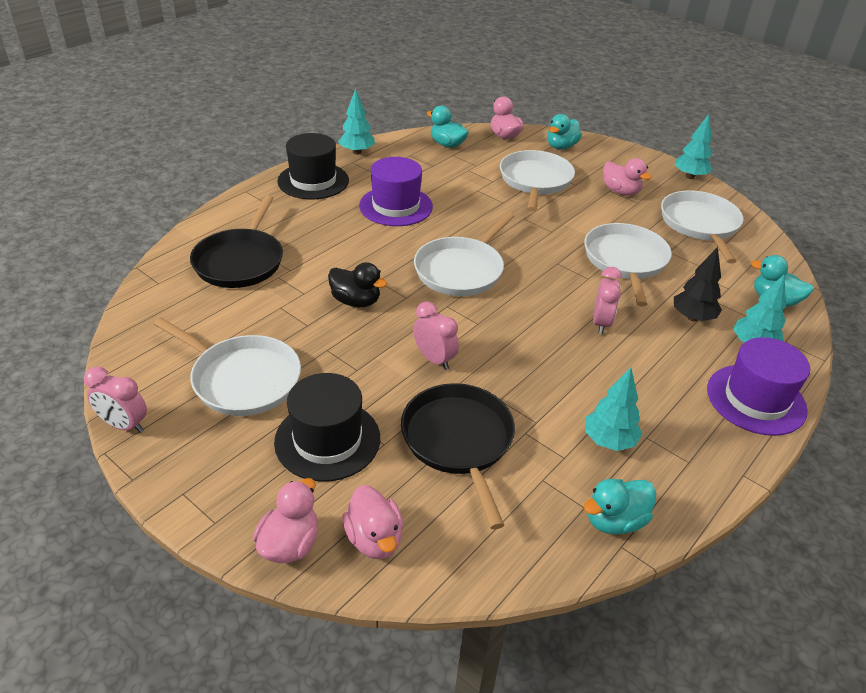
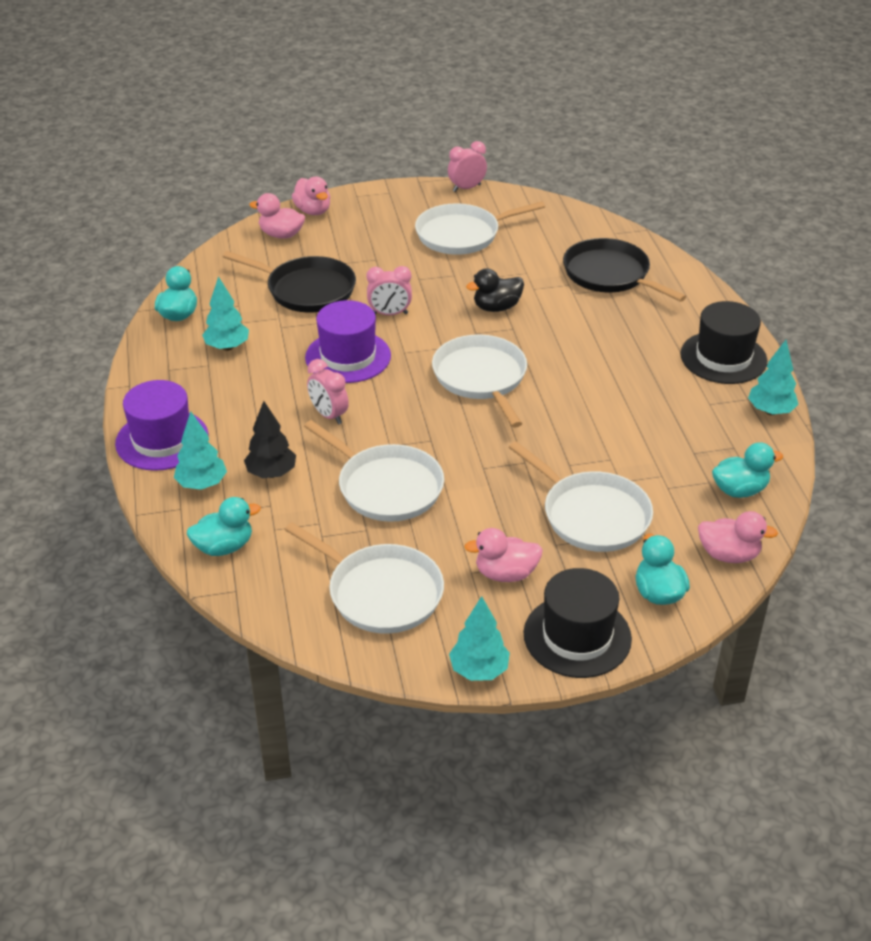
camera: 130 degrees right, 0 degrees up
black hat [274,373,380,482] -> black hat moved to [524,568,632,678]
purple hat [359,157,433,226] -> purple hat moved to [305,300,391,383]

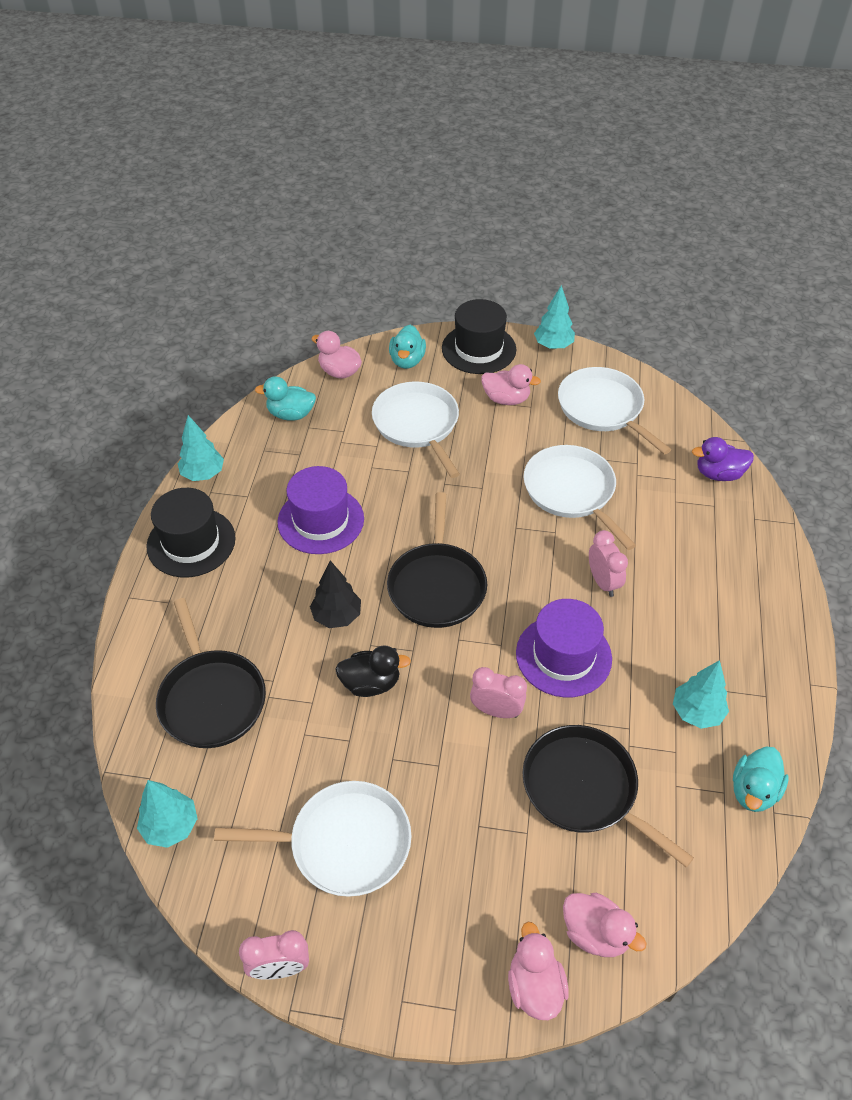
camera: 160 degrees left, 10 degrees up
purple hat [115,380,209,471] -> purple hat moved to [277,466,364,554]
turquoise tree [174,411,227,490] -> turquoise tree moved to [137,780,198,848]
turquoise duck [187,497,261,556] -> purple duck [692,437,754,481]
black tree [244,401,296,478] -> black tree moved to [310,561,361,628]
white pan [432,334,527,428] -> black pan [387,492,487,628]

